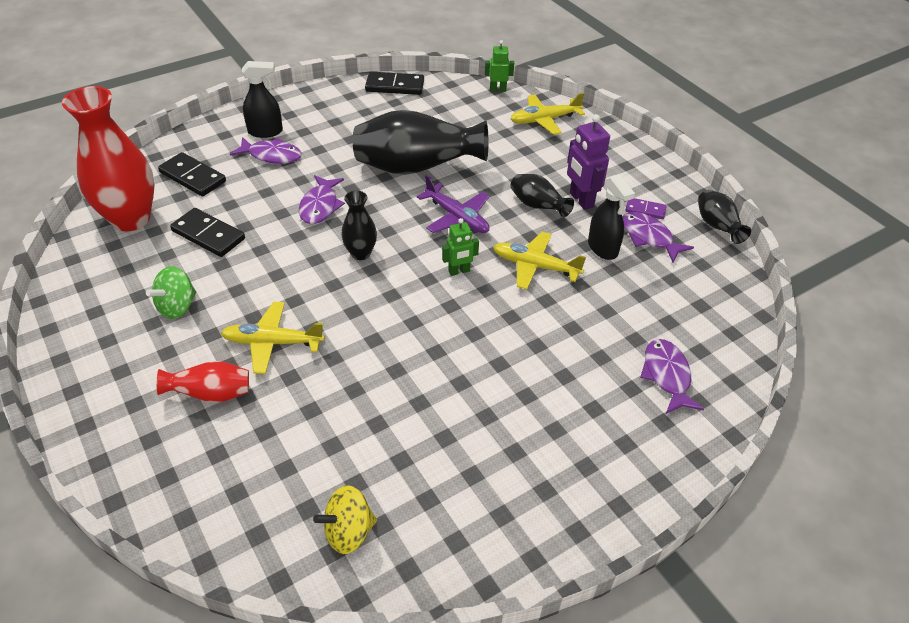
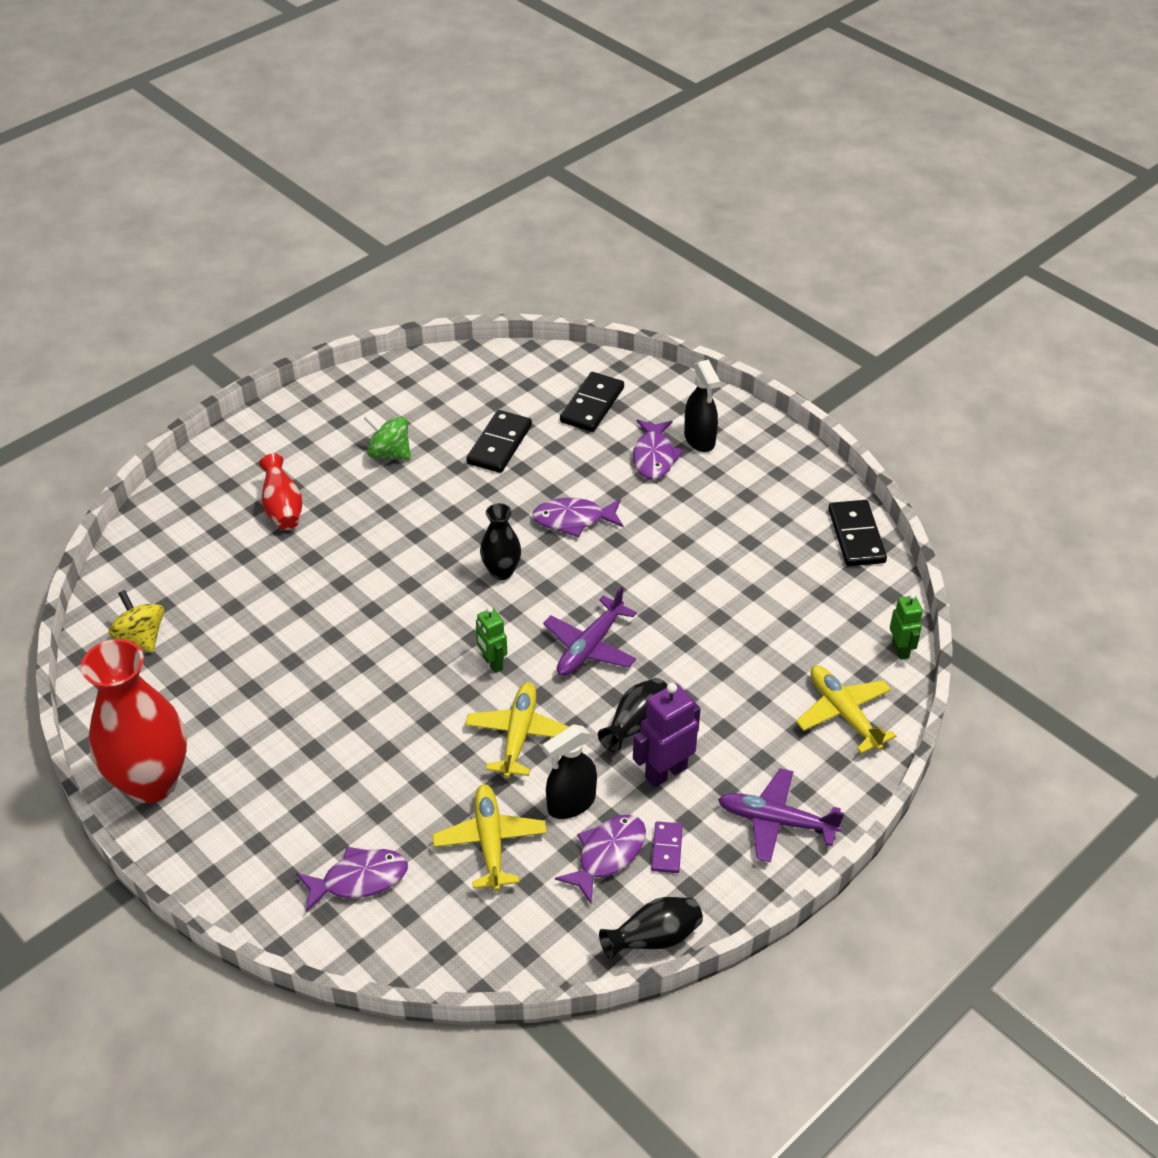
camera: 80 degrees right, 0 degrees up
red vase [62,86,155,232] -> red vase moved to [81,639,187,803]
yellow plane [221,302,325,374] -> yellow plane moved to [432,784,547,891]
black vase [353,110,488,175] -> none
none -> purple plane [718,768,844,862]

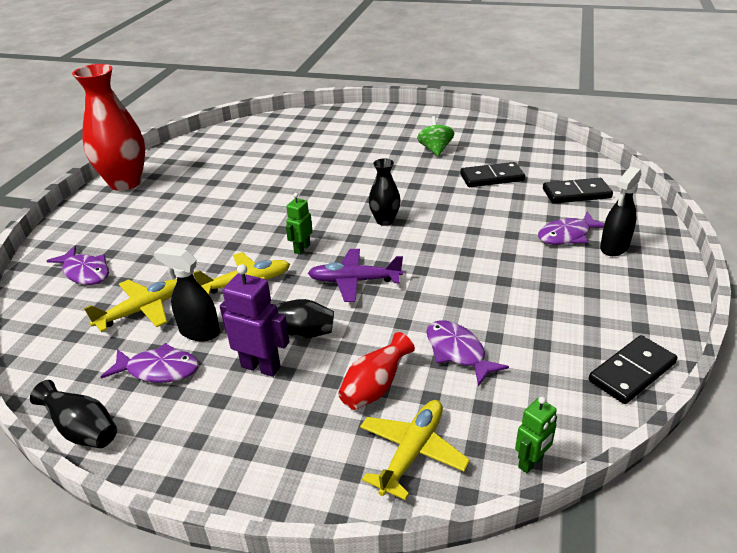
camera: 60 degrees right, 10 degrees down
yellow spinning top [109,590,164,653] -> none
red vase [259,453,302,530] -> red vase moved to [338,332,415,410]
purple fish [532,498,623,537] -> purple fish moved to [427,320,509,386]
purple domino [651,821,683,873] -> none
purple plane [718,768,844,862] -> none

